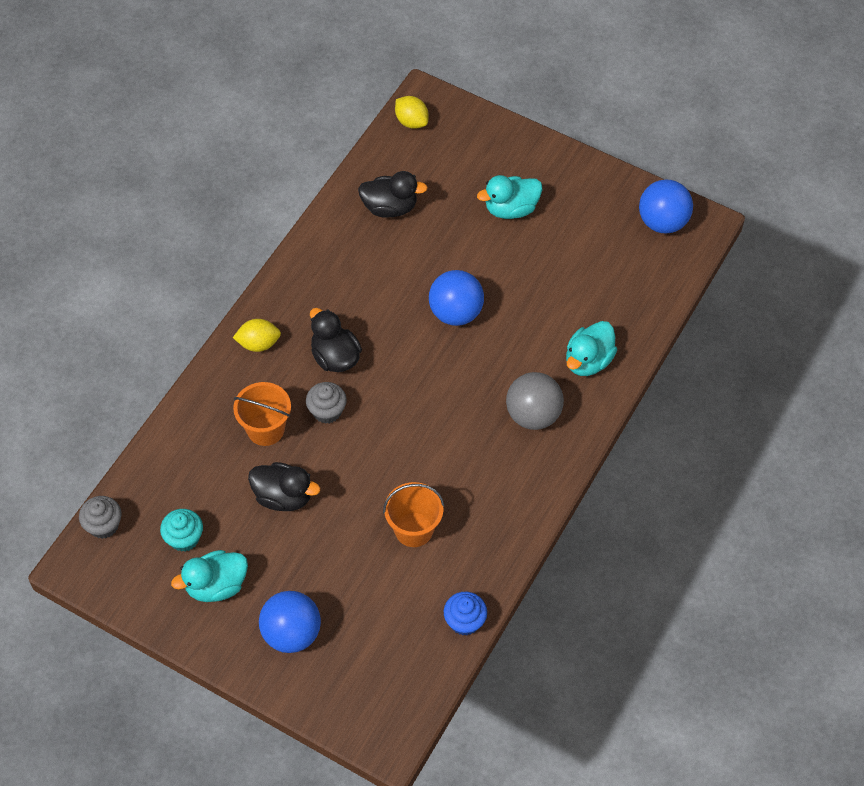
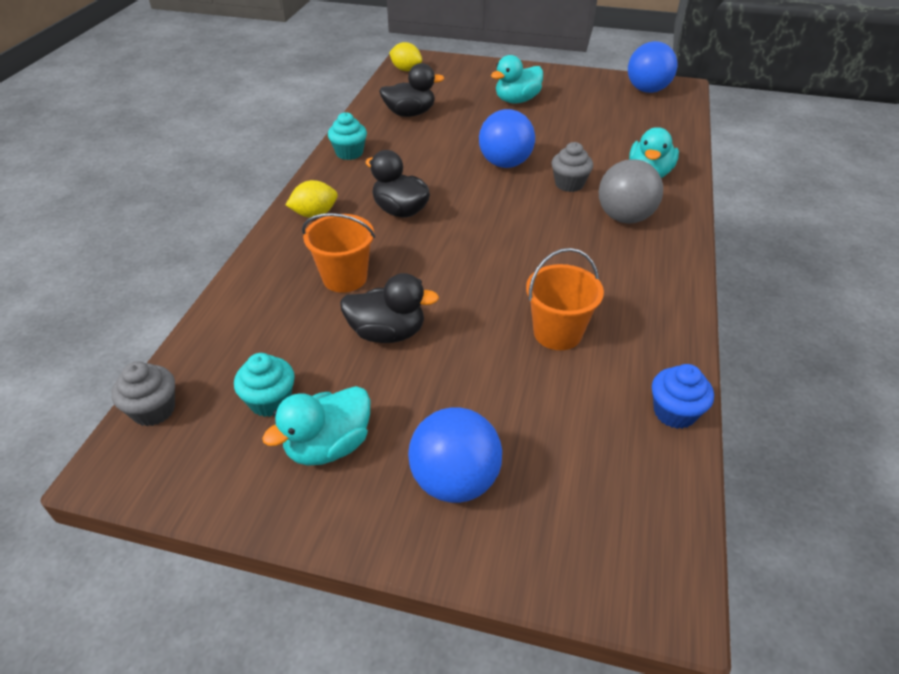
camera: 15 degrees left, 15 degrees down
grey cupcake [306,382,347,424] -> grey cupcake moved to [551,142,593,192]
none -> turquoise cupcake [328,112,367,160]

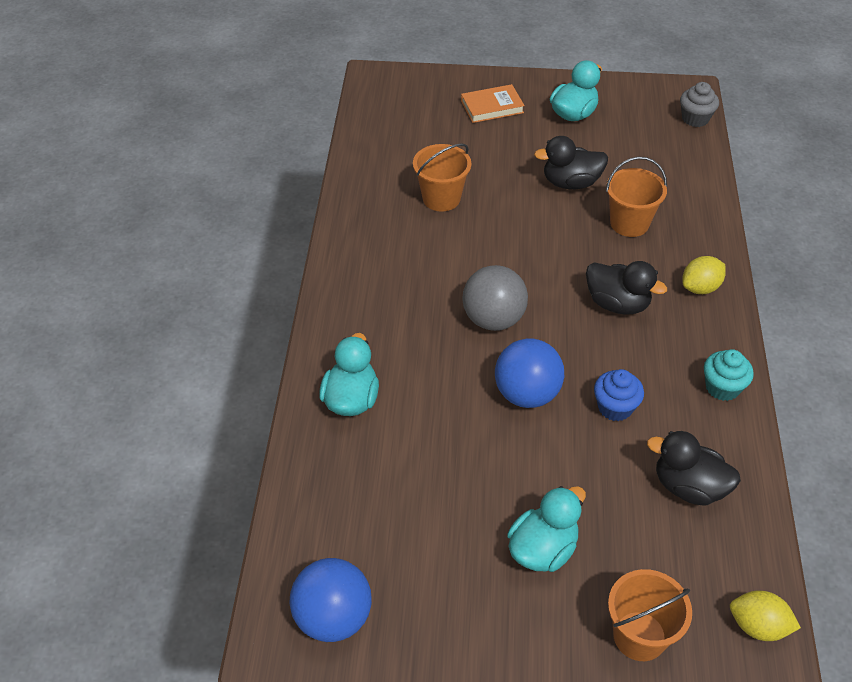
camera: 170 degrees right, 5 degrees up
turquoise cupcake [234,353,295,417] -> none
black duck [379,63,444,117] -> black duck turned 45 degrees clockwise [647,431,741,506]
blue ball [408,408,502,503] -> orange book [461,84,525,123]
grey cupcake [551,142,593,192] -> none
grey ball [599,159,663,223] -> grey ball moved to [463,265,528,331]
blue cupcake [652,364,714,429] -> blue cupcake moved to [594,369,644,421]
none -> orange bucket [608,569,692,661]

